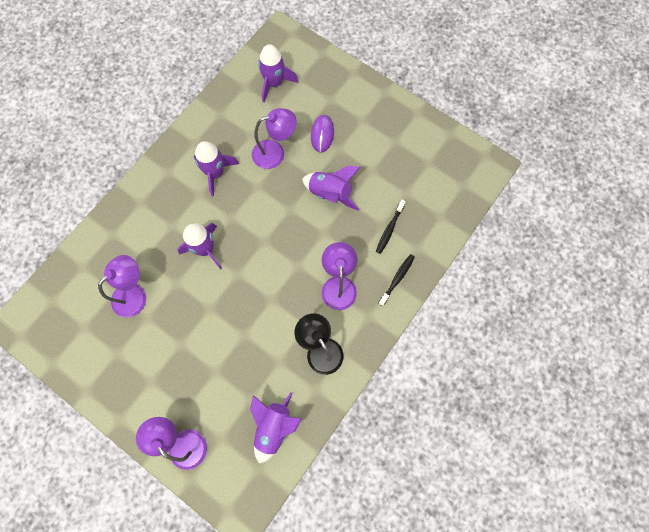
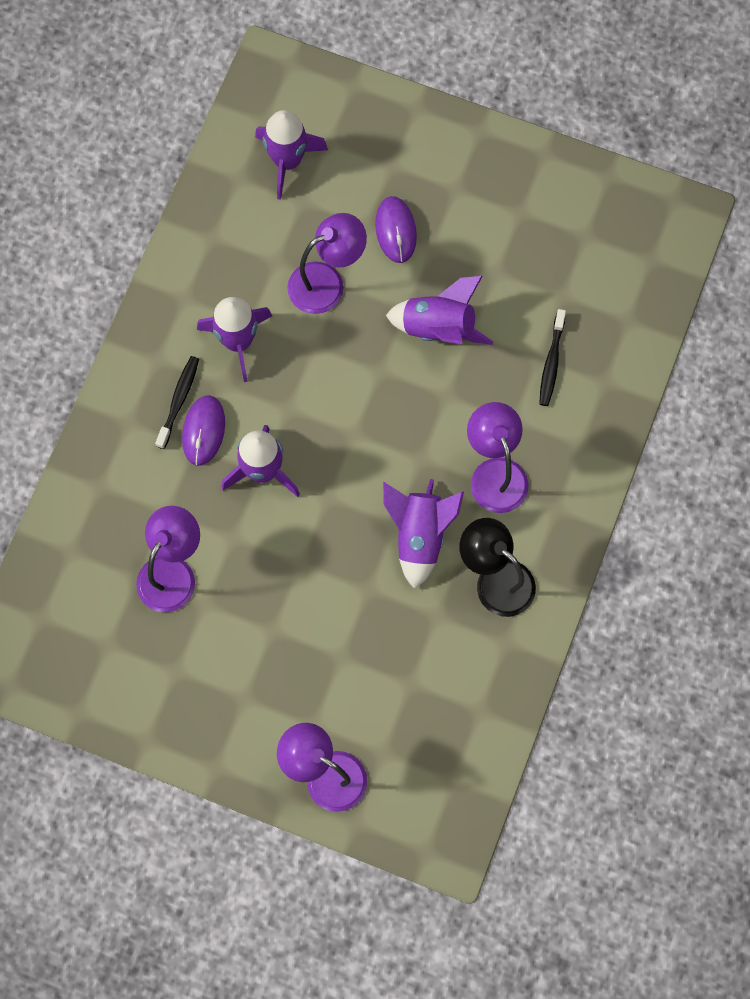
camera: 15 degrees left, 0 degrees up
purple rocket [250,392,302,464] -> purple rocket moved to [383,479,464,589]
black toothbrush [378,254,415,306] -> black toothbrush moved to [155,356,199,449]
none -> purple mouse [182,395,225,466]

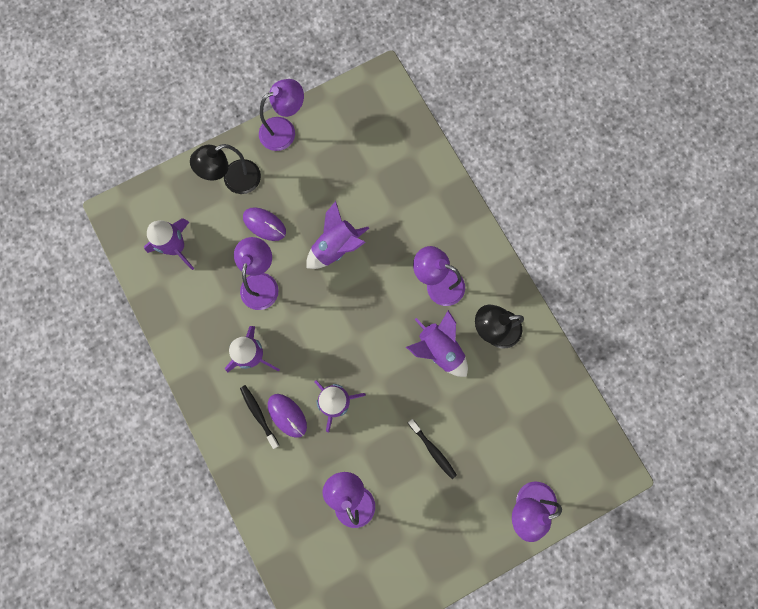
camera: 50 degrees left, 5 degrees up
black toothbrush [539,309,566,406] -> black toothbrush moved to [408,419,457,479]
none -> black lamp [190,144,261,194]
none -> purple lamp [259,79,304,151]

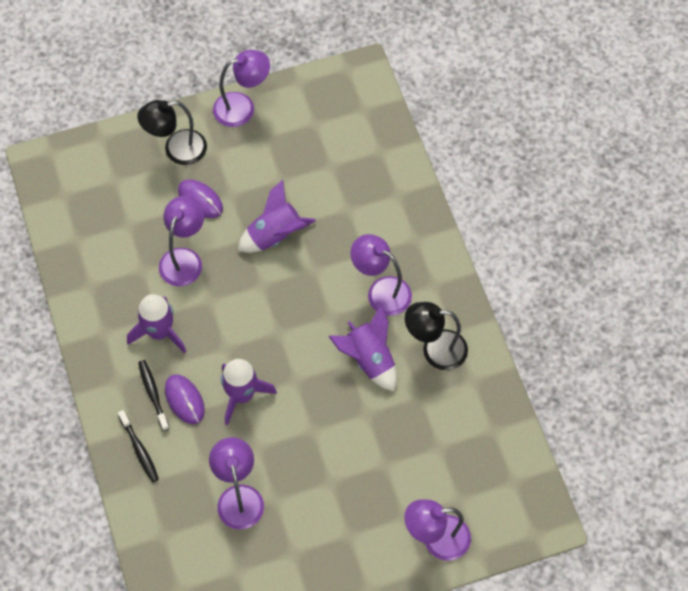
camera: 10 degrees right, 15 degrees down
purple rocket [144,218,194,270] -> none
black toothbrush [408,419,457,479] -> black toothbrush moved to [118,410,159,482]

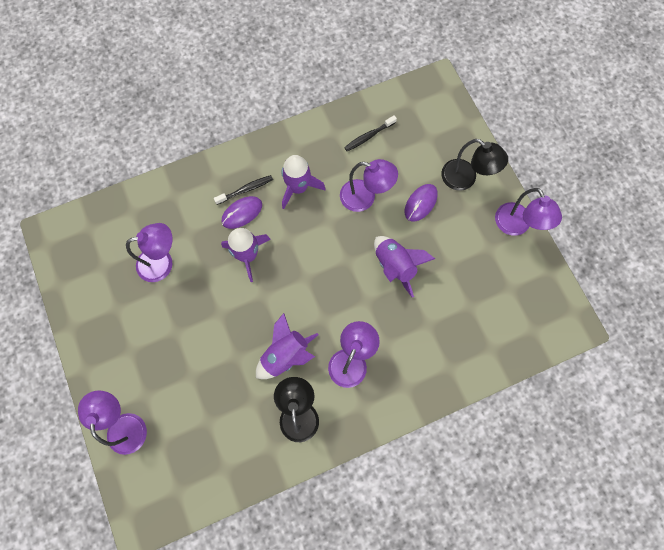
camera: 85 degrees right, 10 degrees up
black toothbrush [118,410,159,482] -> black toothbrush moved to [344,115,397,151]
black lamp [137,100,207,165] -> black lamp turned 150 degrees clockwise [441,139,508,191]

